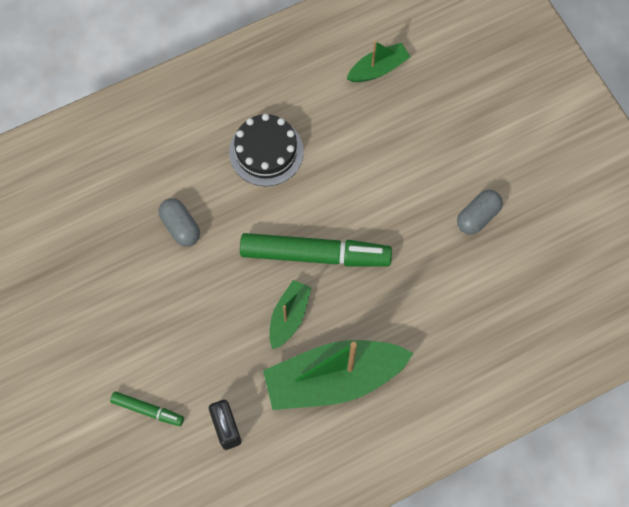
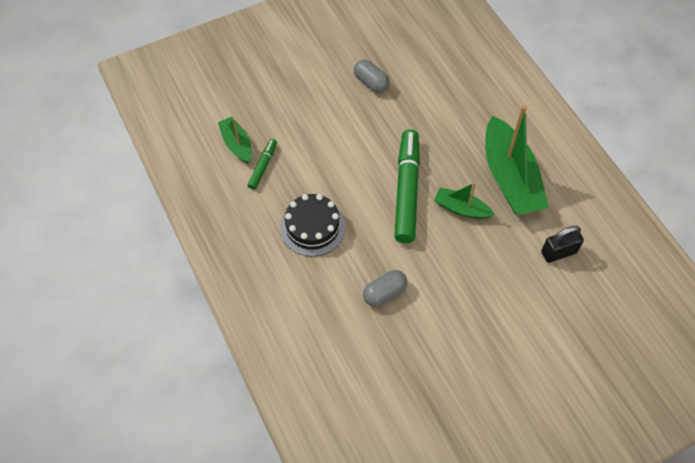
camera: 90 degrees left, 10 degrees down
green marker [110,392,184,426] -> green marker moved to [248,139,277,190]

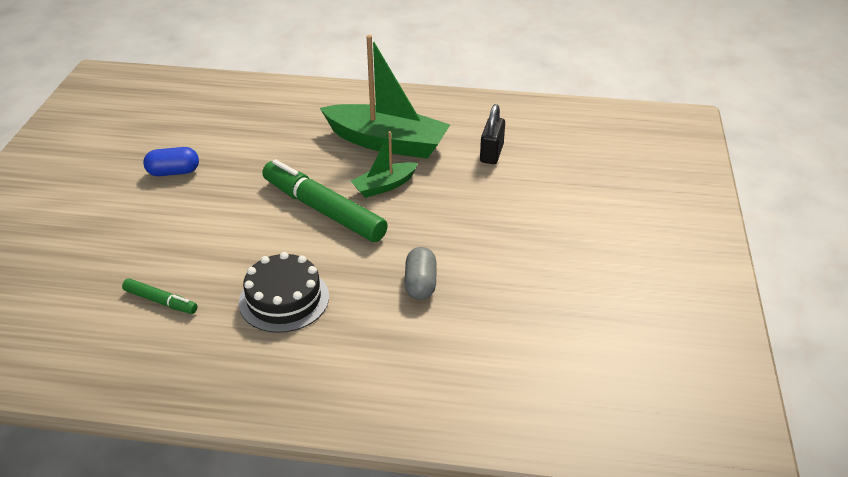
camera: 55 degrees left, 20 degrees down
green boat [218,117,252,164] -> none
green marker [248,139,277,190] -> green marker turned 150 degrees clockwise [122,278,197,314]
grey capsule [354,60,390,93] -> blue capsule [143,147,199,176]

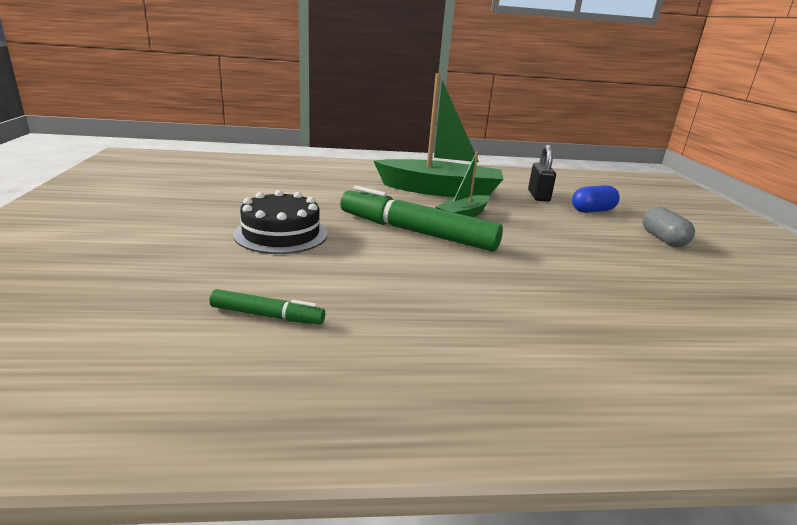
camera: 15 degrees left, 15 degrees down
blue capsule [143,147,199,176] -> blue capsule moved to [572,185,620,213]
black cake [239,252,329,333] -> black cake moved to [233,190,327,254]
grey capsule [404,247,437,300] -> grey capsule moved to [642,207,695,247]

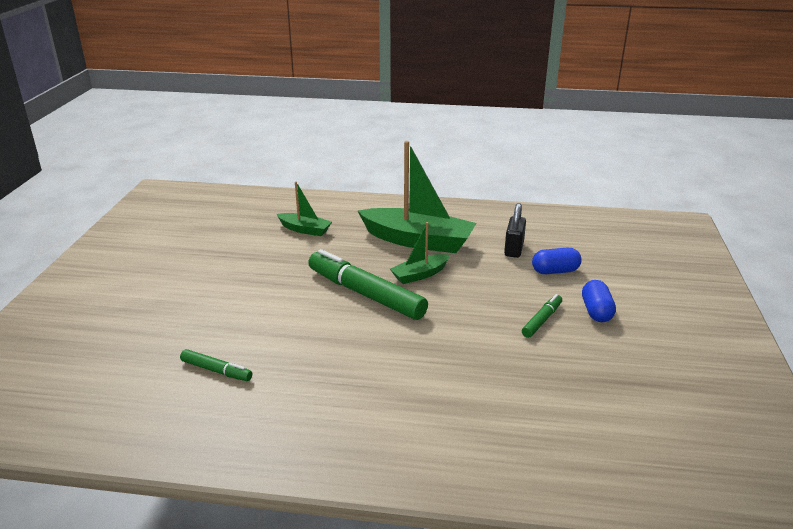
camera: 15 degrees right, 5 degrees up
black cake [233,190,327,254] -> none
grey capsule [642,207,695,247] -> blue capsule [582,280,616,322]
none -> green boat [277,182,332,236]
none -> green marker [522,294,562,338]

